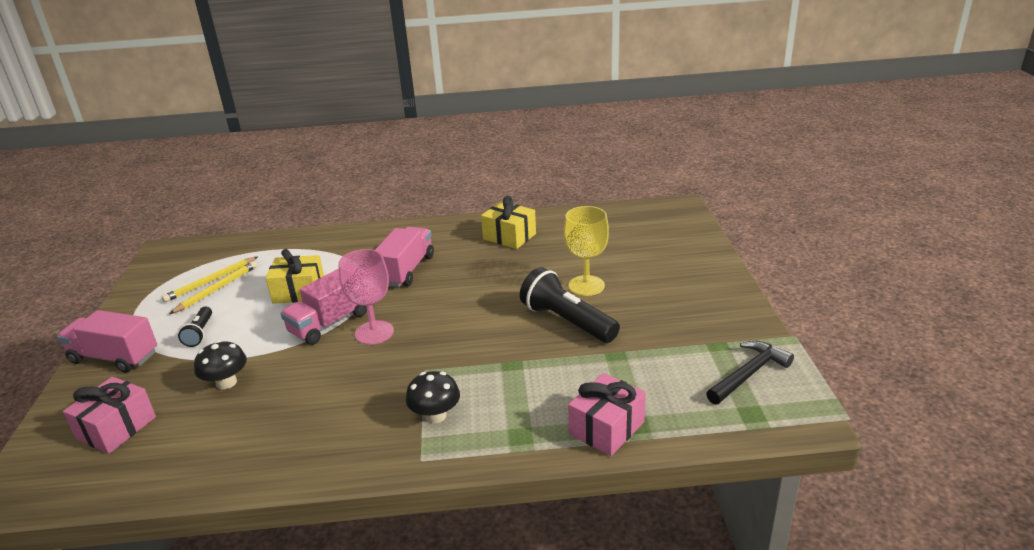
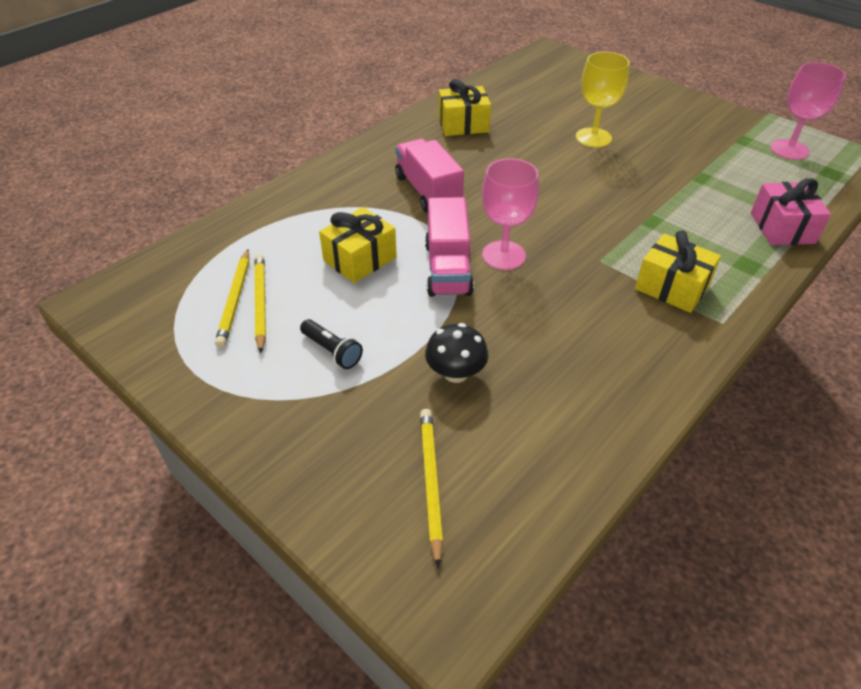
camera: 45 degrees left, 15 degrees up
pink truck [57,310,157,373] -> none
pink gift [63,377,156,454] -> yellow pencil [420,409,443,568]
black mushroom [406,371,460,423] -> yellow gift [635,230,721,313]
black flashlight [520,267,620,343] -> none
black hammer [706,341,794,405] -> pink goblet [770,62,846,160]

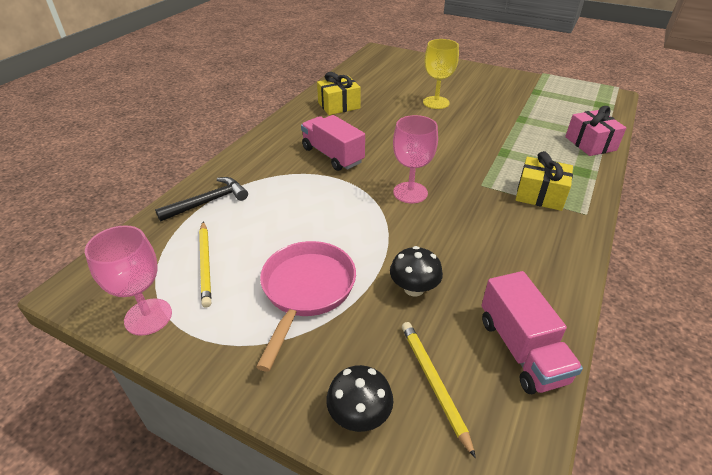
camera: 15 degrees left, 5 degrees down
yellow pencil [254,254,266,353] -> none
black flashlight [300,319,363,369] -> pink pan [256,241,356,372]
yellow gift [319,207,397,283] -> none
pink truck [425,197,474,297] -> pink truck moved to [482,271,583,394]
pink goblet [770,62,846,160] -> pink goblet moved to [85,225,172,336]
none -> black hammer [155,177,248,222]
none -> black mushroom [326,365,394,432]

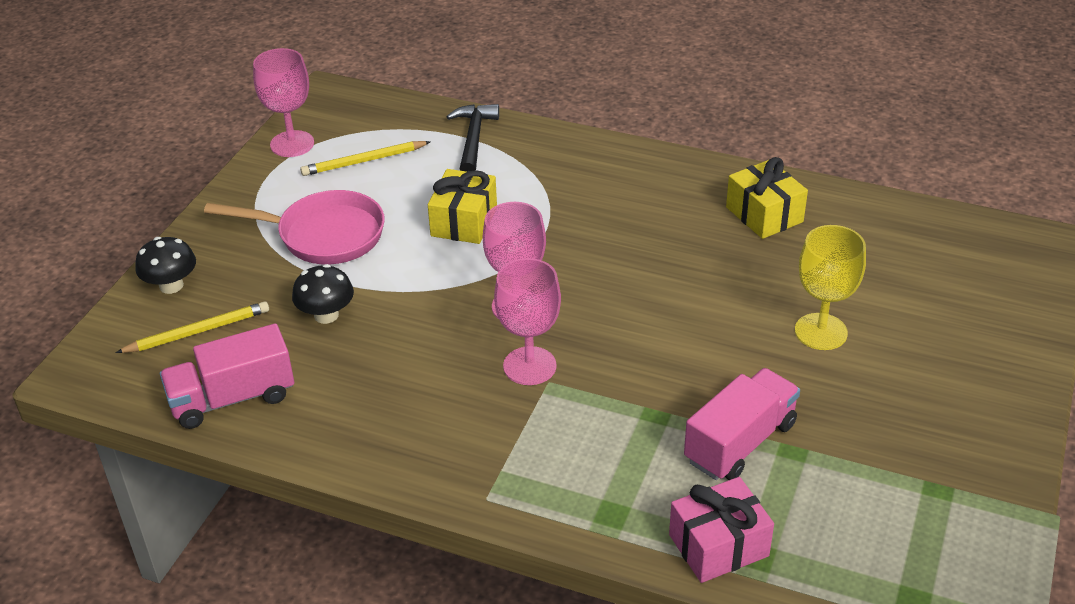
camera: 85 degrees right, 0 degrees up
black hammer [155,177,248,222] -> black hammer turned 135 degrees counterclockwise [447,104,499,172]
pink truck [301,115,365,171] -> pink truck moved to [684,368,800,480]
yellow gift [516,151,573,211] -> yellow gift moved to [428,169,497,244]
none -> pink goblet [494,258,561,385]

